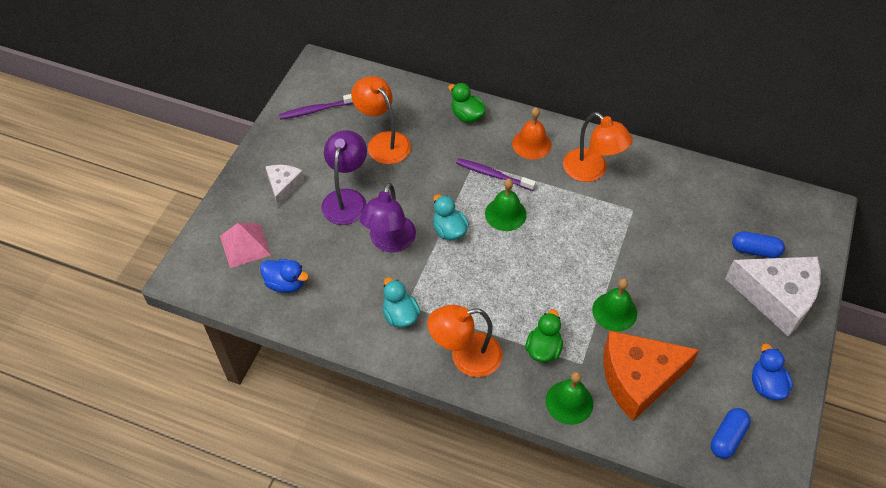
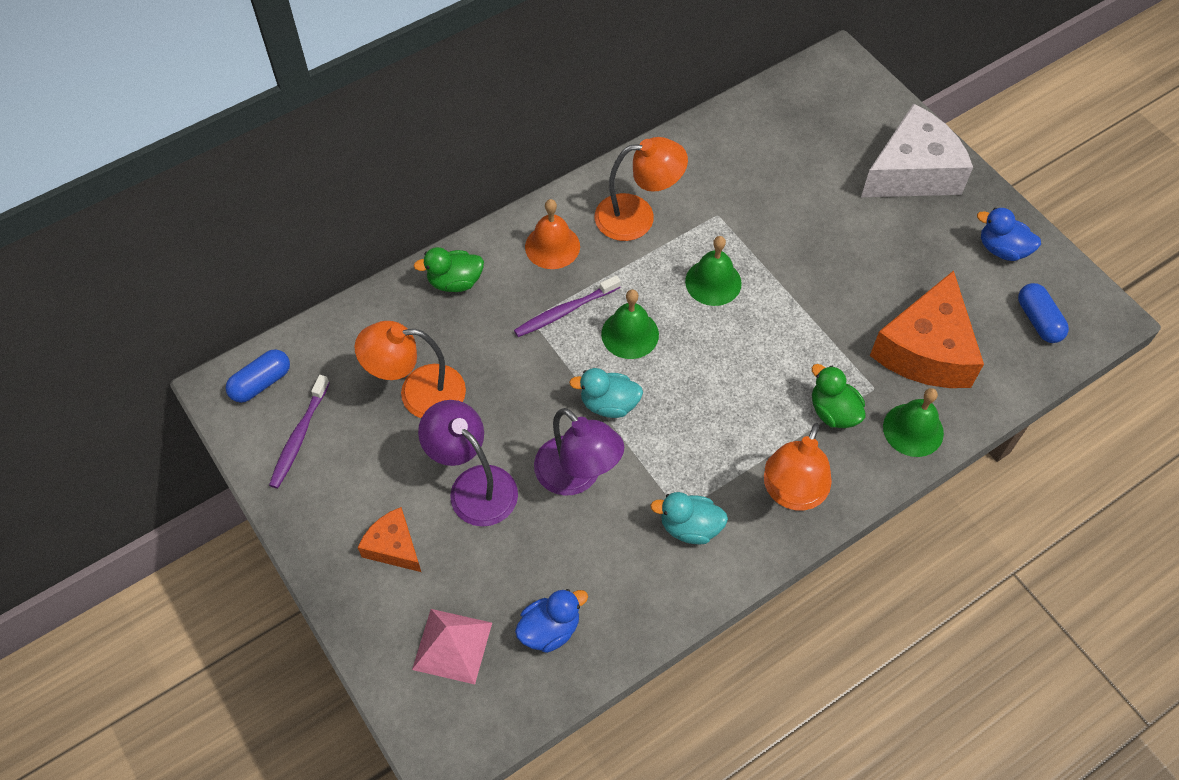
camera: 55 degrees left, 5 degrees up
white cheese [265,165,304,207] -> orange cheese [358,507,421,572]
green bell [592,278,637,331] -> green bell moved to [685,236,742,306]
blue capsule [732,231,785,258] -> blue capsule moved to [226,349,290,403]

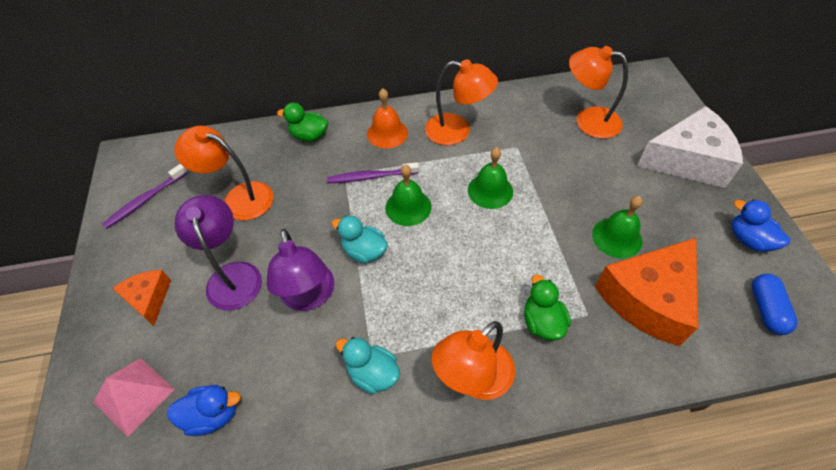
camera: 25 degrees right, 5 degrees down
blue capsule [226,349,290,403] -> none
green bell [883,388,944,457] -> green bell moved to [592,196,642,258]
none -> orange lamp [569,46,628,139]

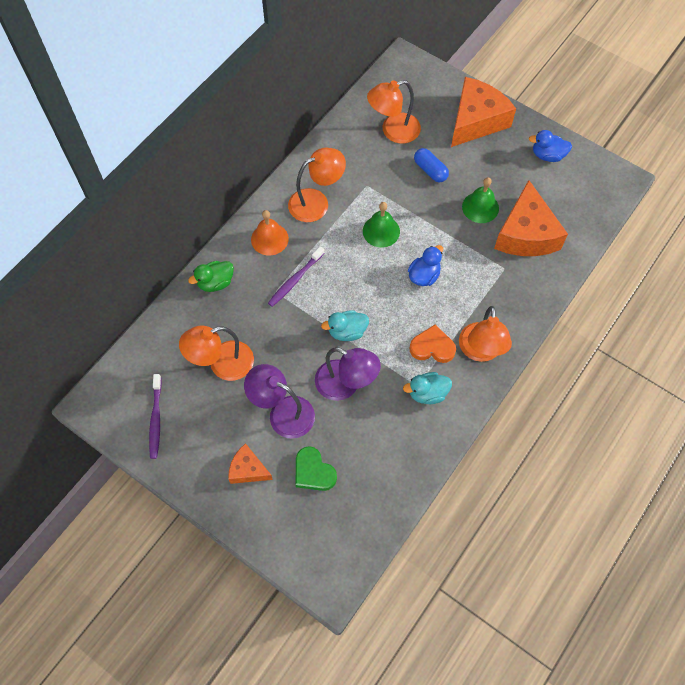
camera: 45 degrees left, 10 degrees up
pink pyramid [93,358,175,437] -> none
blue duck [167,385,241,436] -> blue duck moved to [408,245,443,286]
green bell [385,165,431,226] -> none
green duck [524,275,571,341] -> none
white cheese [637,106,743,188] -> orange cheese [451,77,516,147]
blue capsule [752,274,798,335] -> blue capsule moved to [414,148,449,182]
none -> green heart [296,446,337,491]
none -> orange heart [410,325,456,363]

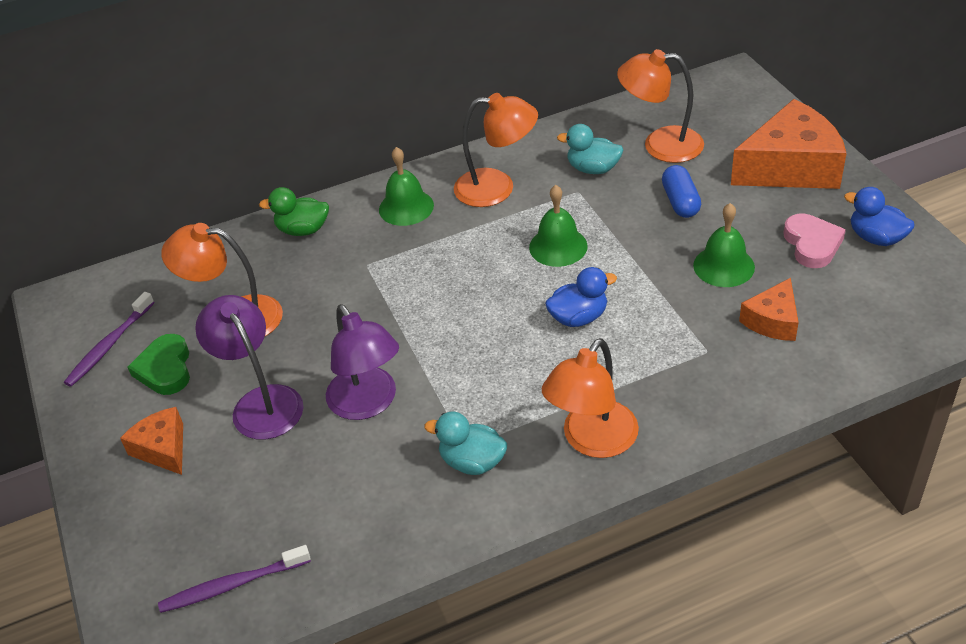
camera: 35 degrees right, 20 degrees down
orange bell [251,210,289,256] -> green bell [379,147,434,226]
purple toothbrush [268,246,324,307] -> purple toothbrush moved to [158,545,311,613]
green heart [296,446,337,491] -> green heart moved to [127,334,190,395]
turquoise duck [321,310,369,341] -> turquoise duck moved to [557,124,623,174]
orange heart [410,325,456,363] -> none
orange cheese [494,180,568,256] -> orange cheese [739,278,799,341], size x0.52
none -> pink heart [783,213,846,268]

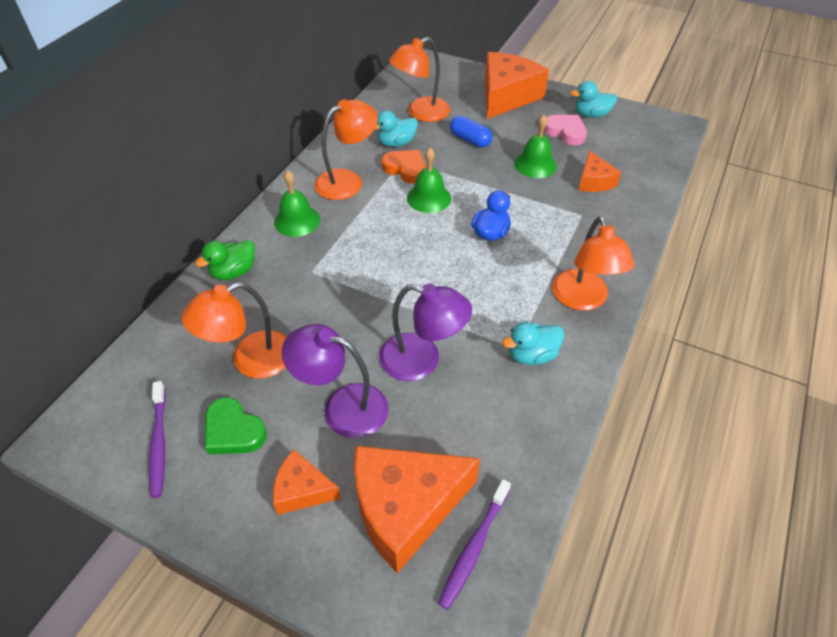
camera: 45 degrees left, 5 degrees up
blue duck [844,187,915,246] -> turquoise duck [570,81,617,118]
none -> orange cheese [354,446,480,573]
none -> orange heart [382,150,426,183]

